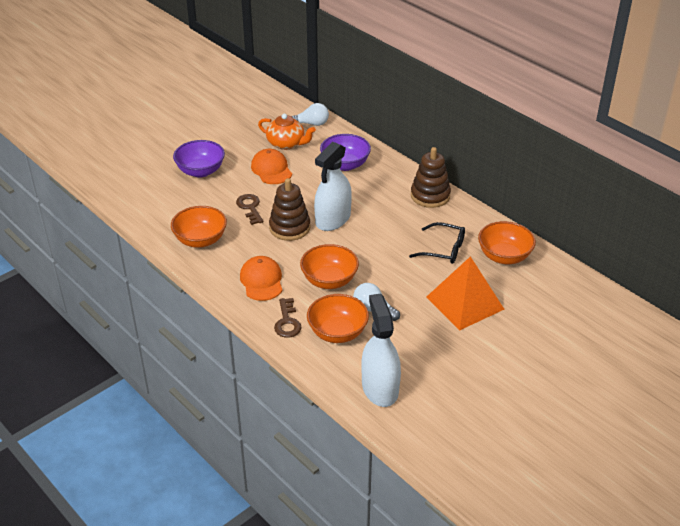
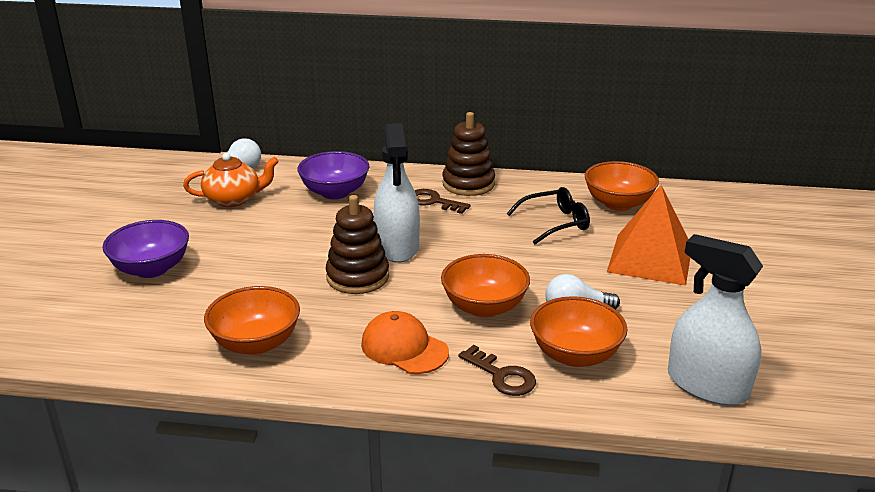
camera: 40 degrees left, 10 degrees down
brown key [236,194,263,225] -> brown key moved to [414,189,470,214]
orange cap [251,149,292,184] -> none

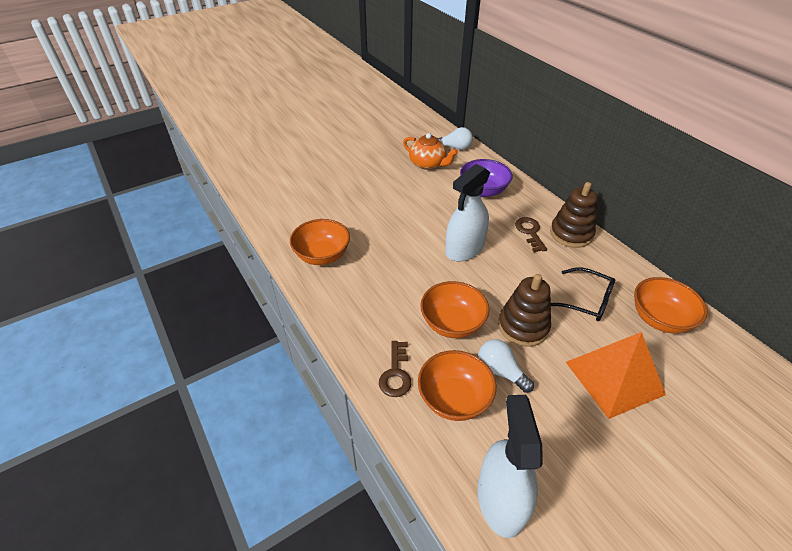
camera: 50 degrees right, 15 degrees up
purple bowl [102,220,189,278] -> none
brown stacking toy [326,195,389,294] -> brown stacking toy moved to [498,274,551,347]
orange cap [361,311,449,374] -> none

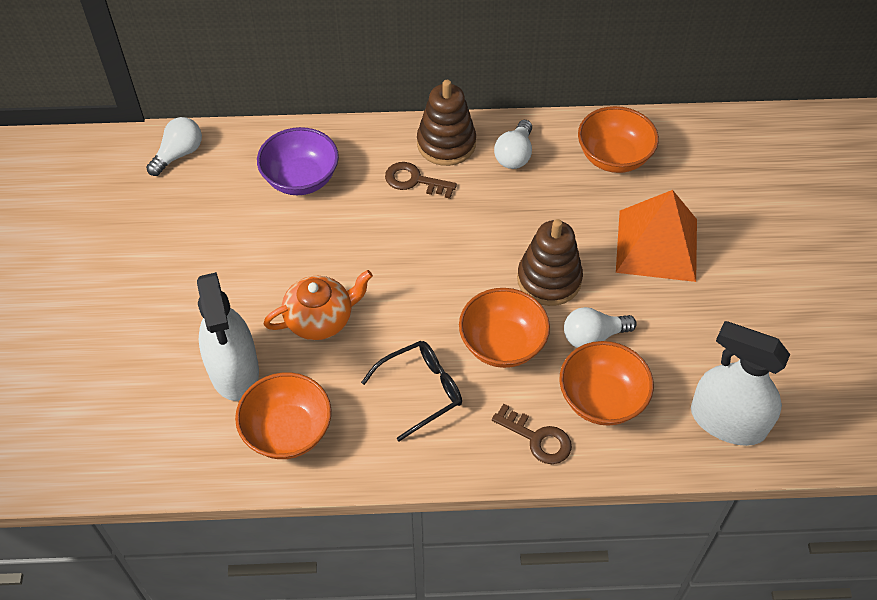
camera: 60 degrees left, 10 degrees up
orange teapot [403,133,458,170] -> orange teapot moved to [264,270,373,340]
white spray bottle [445,164,490,261] -> white spray bottle moved to [197,272,259,401]
black glasses [550,267,615,321] -> black glasses moved to [361,341,462,441]
none -> white light bulb [494,120,532,169]

